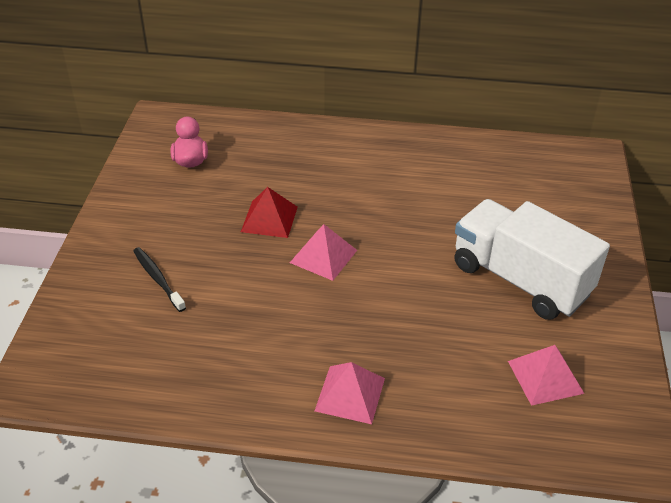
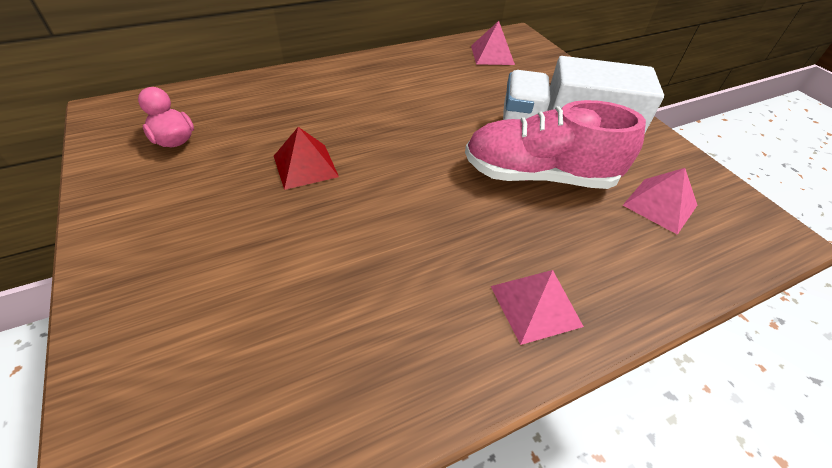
camera: 35 degrees left, 5 degrees up
black toothbrush [133,247,186,312] -> none
pink pyramid [290,224,357,281] -> pink pyramid moved to [471,21,515,65]
none -> pink shoe [465,100,646,189]

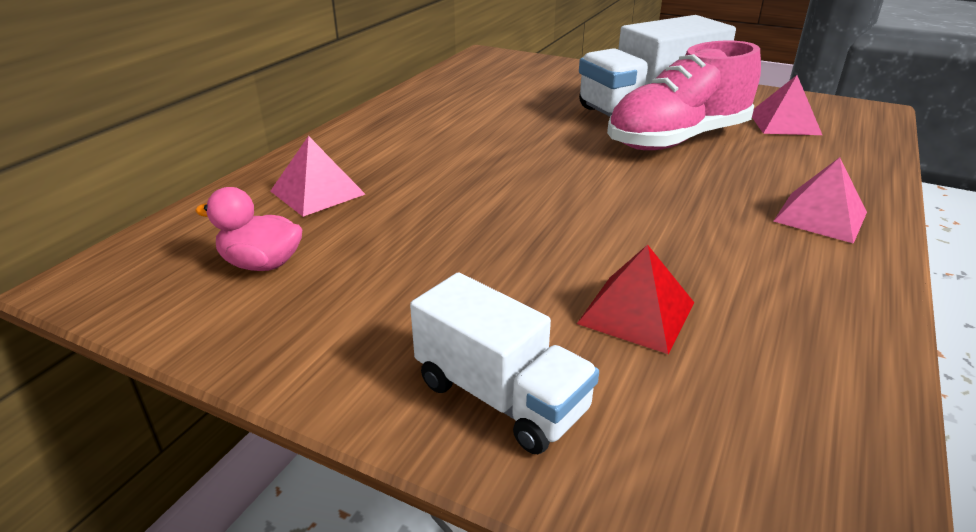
camera: 35 degrees left, 15 degrees down
red pyramid [274,127,339,190] -> red pyramid moved to [577,245,694,354]
pink pyramid [471,21,515,65] -> pink pyramid moved to [270,136,365,217]
none -> white truck [410,272,599,454]

